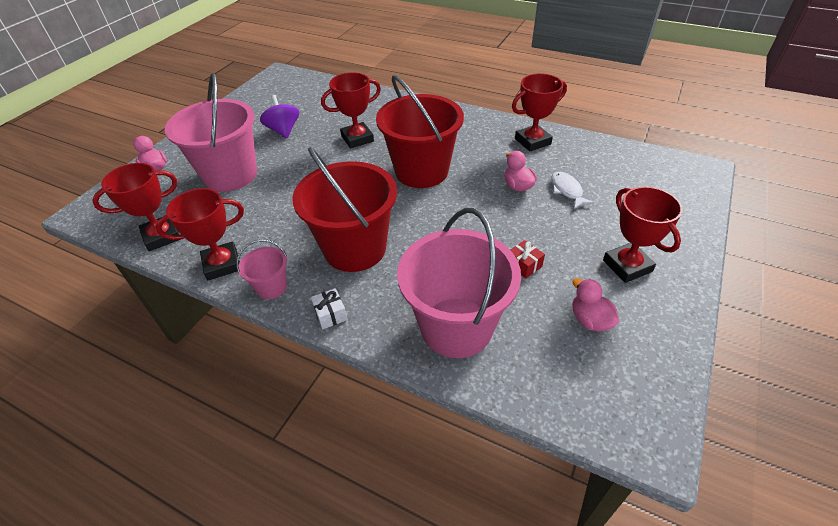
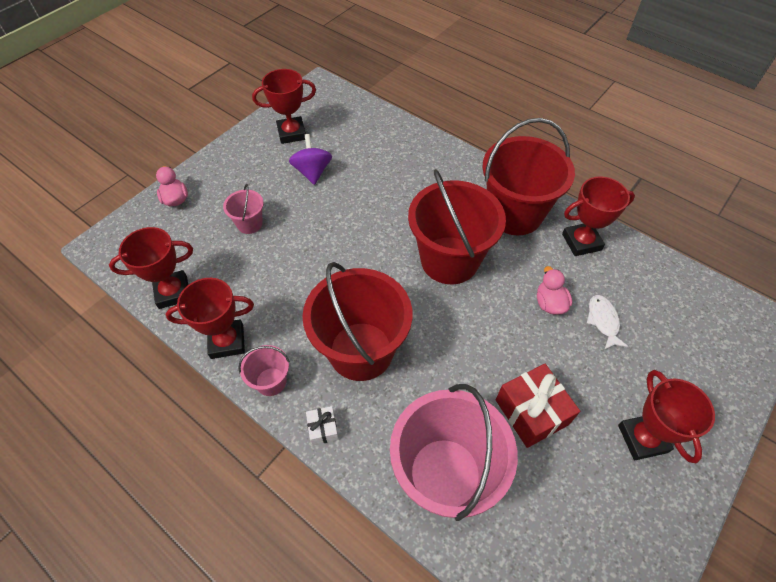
camera: 10 degrees right, 10 degrees up
pink bucket [165,73,257,192] -> pink bucket [223,184,264,234], size x0.46
red trophy [321,72,381,148] -> red trophy moved to [252,69,316,144]
red gift [511,240,545,278] -> red gift [496,363,580,448], size x1.97
pink duck [572,278,619,331] -> none
none -> red bucket [482,118,575,235]

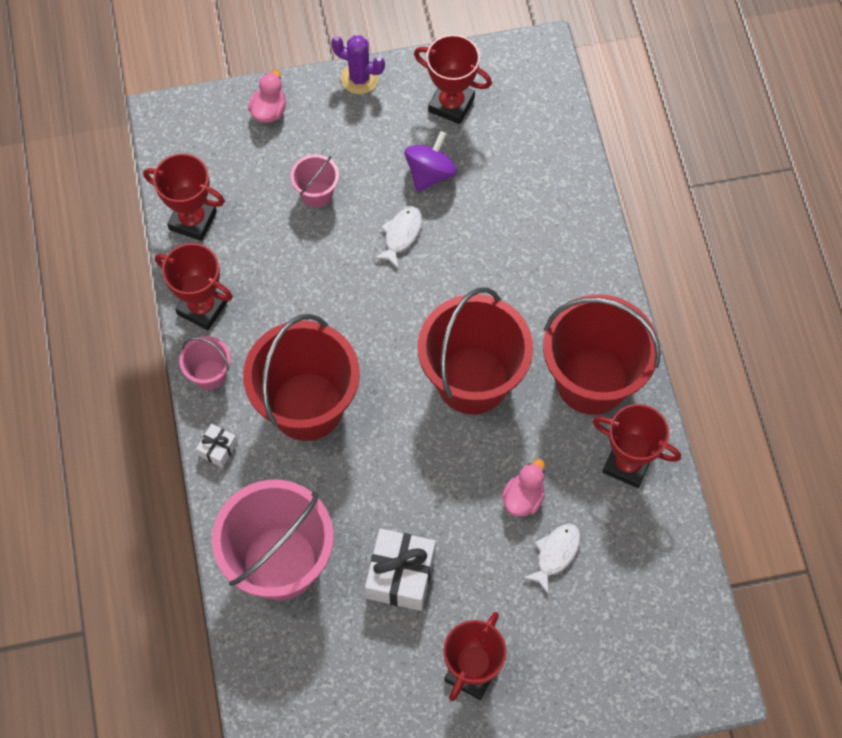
camera: 40 degrees right, 10 degrees up
red gift [496,363,580,448] -> white gift [365,529,436,611]
none -> purple cactus [331,35,385,94]
none -> white fish [374,207,422,269]

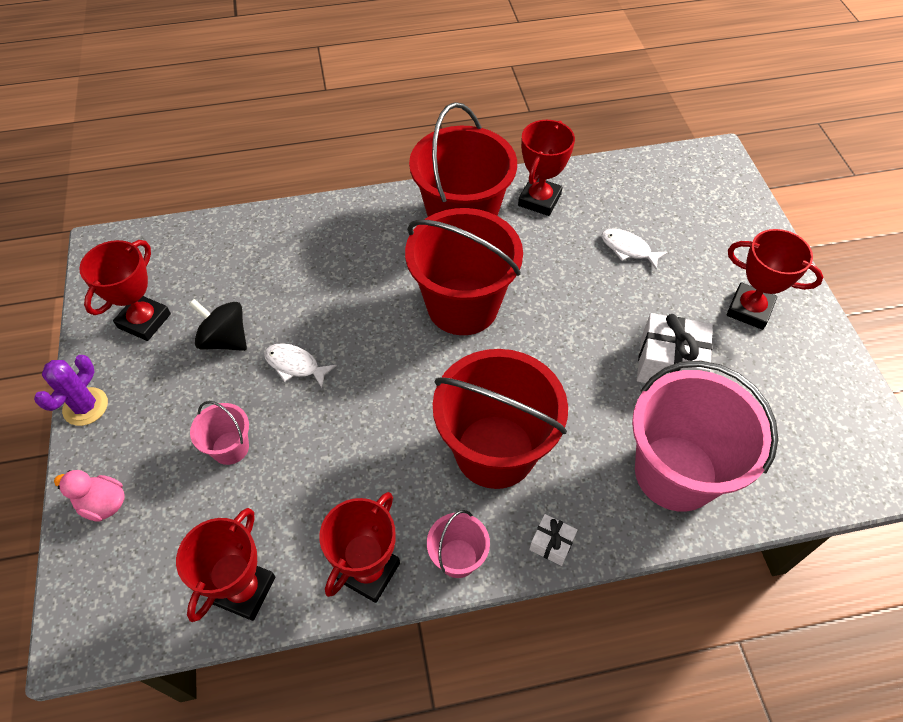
camera: 90 degrees left, 10 degrees down
purple spinning top [405,131,457,192] -> black spinning top [189,299,247,351]
pink duck [502,459,545,517] -> none

